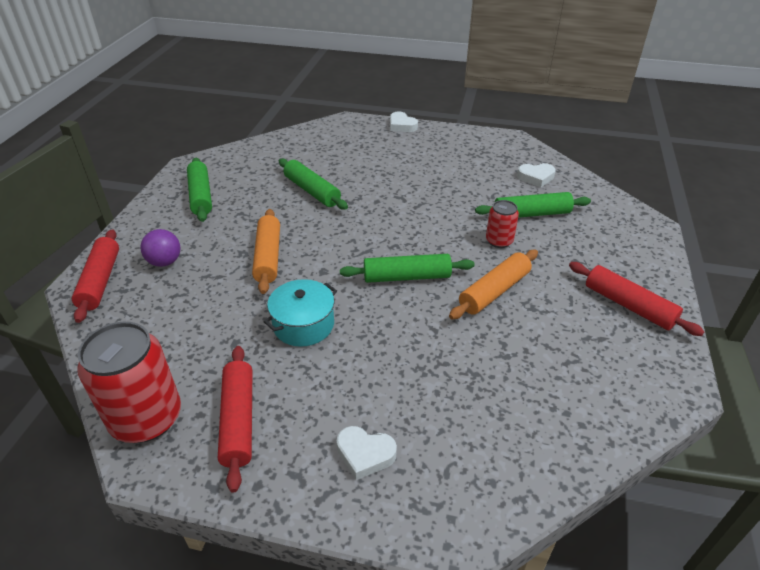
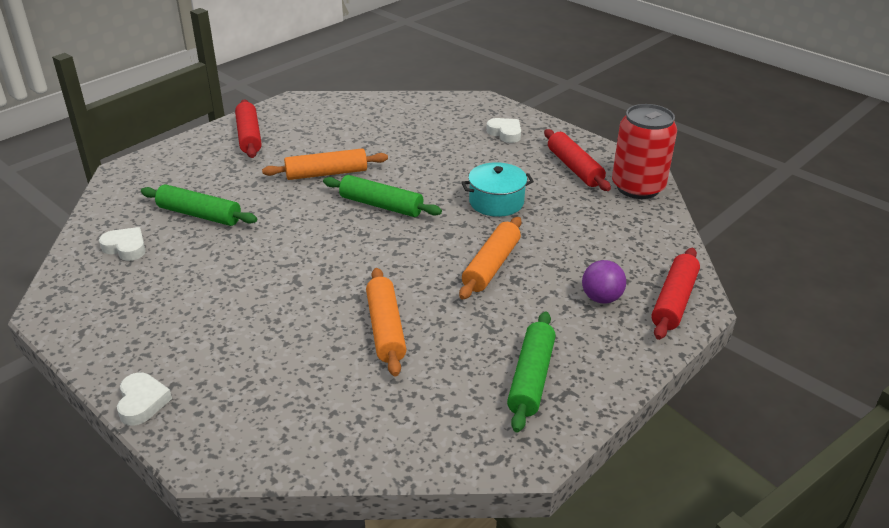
camera: 150 degrees left, 5 degrees down
red rolling pin [218,346,252,493] -> red rolling pin turned 45 degrees counterclockwise [544,129,611,191]
green rolling pin [279,159,348,210] -> orange rolling pin [366,268,407,376]
red can [486,200,519,248] -> none

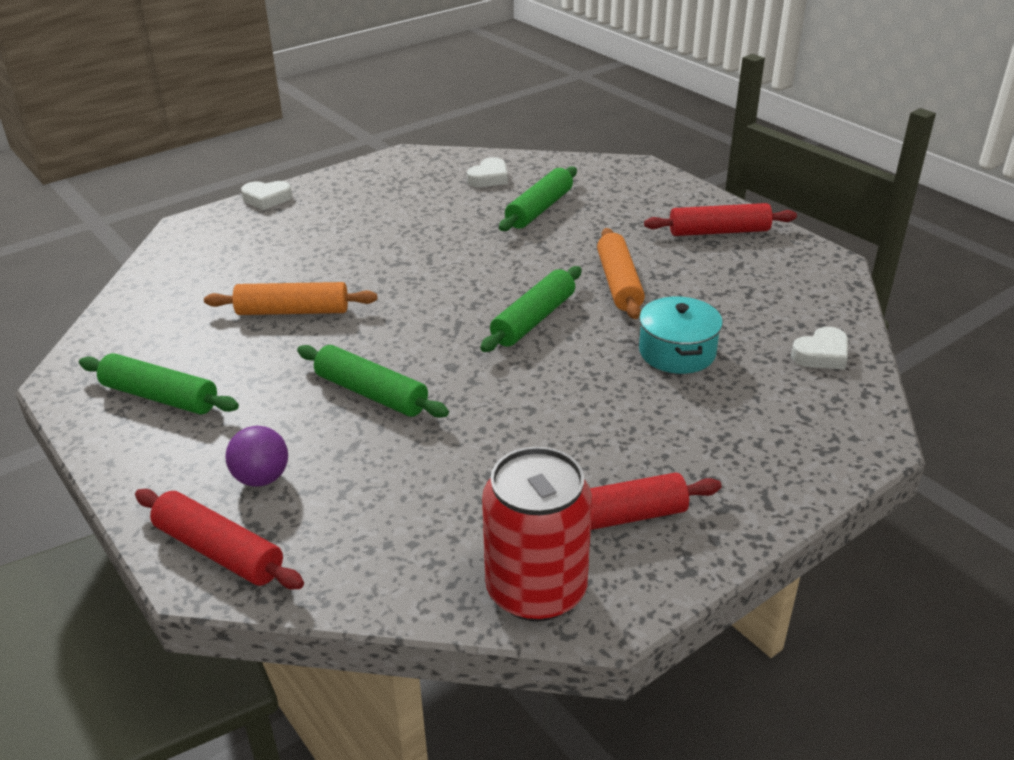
camera: 100 degrees right, 0 degrees up
orange rolling pin [459,217,522,300] -> green rolling pin [297,345,449,418]
turquoise pot [461,162,534,217] -> turquoise pot moved to [639,296,723,374]
white heart [486,118,521,143] -> white heart moved to [791,327,848,369]

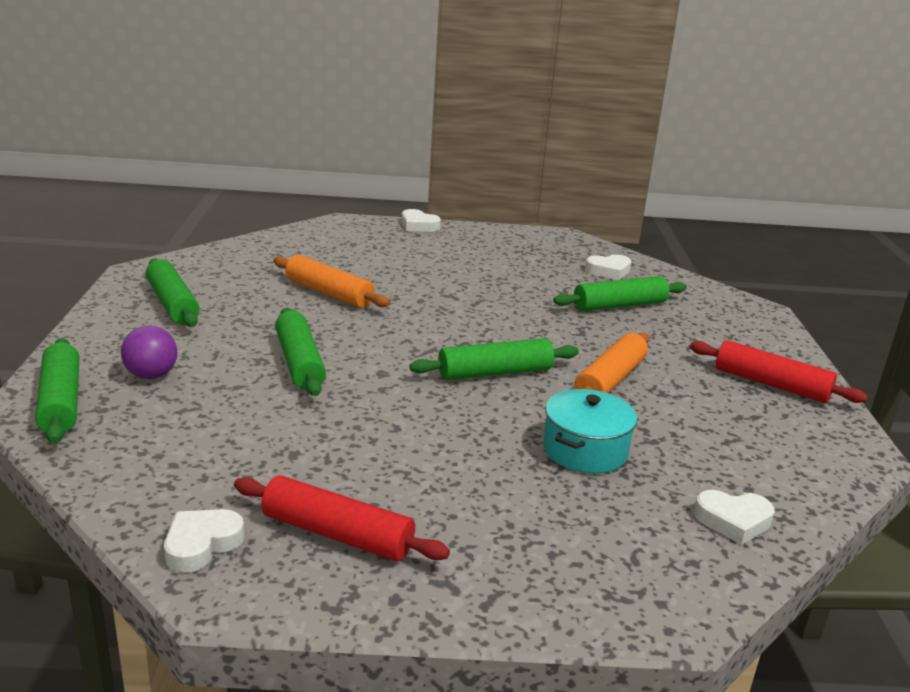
camera: 35 degrees right, 10 degrees down
red rolling pin [135,489,304,589] -> green rolling pin [35,338,79,443]
red can [482,447,592,621] -> white heart [164,509,245,573]

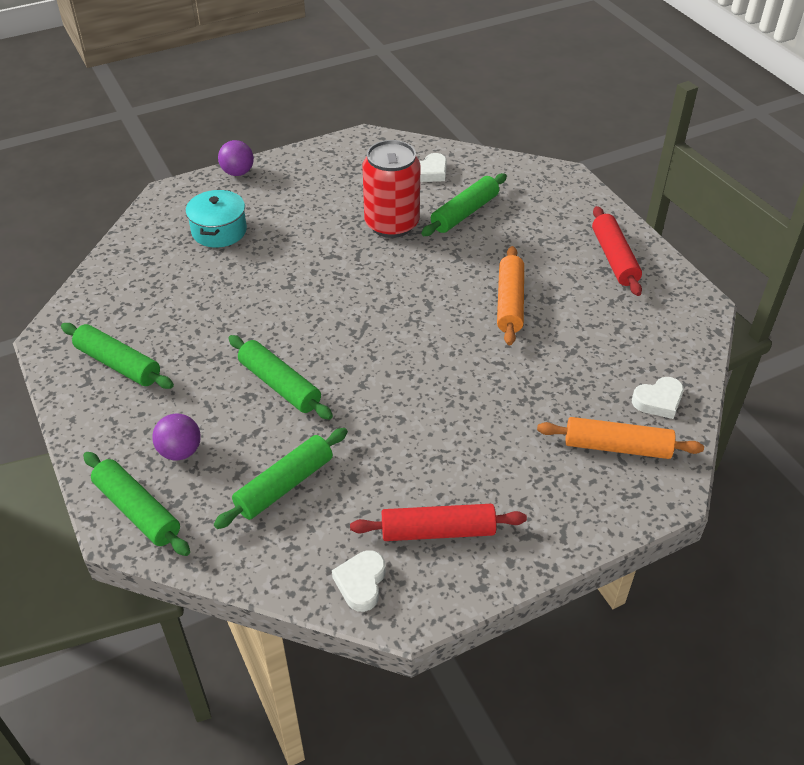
camera: 25 degrees left, 20 degrees up
orange rolling pin [273,255,390,308] -> orange rolling pin moved to [537,417,704,459]
white heart [401,209,441,232] -> purple ball [218,140,254,176]
green rolling pin [410,338,579,380] -> green rolling pin moved to [214,428,348,529]
turquoise pot [543,389,637,474] -> turquoise pot moved to [186,190,247,248]
red rolling pin [690,340,867,403] -> red rolling pin turned 75 degrees clockwise [592,206,642,296]
none -> red can [363,140,420,238]

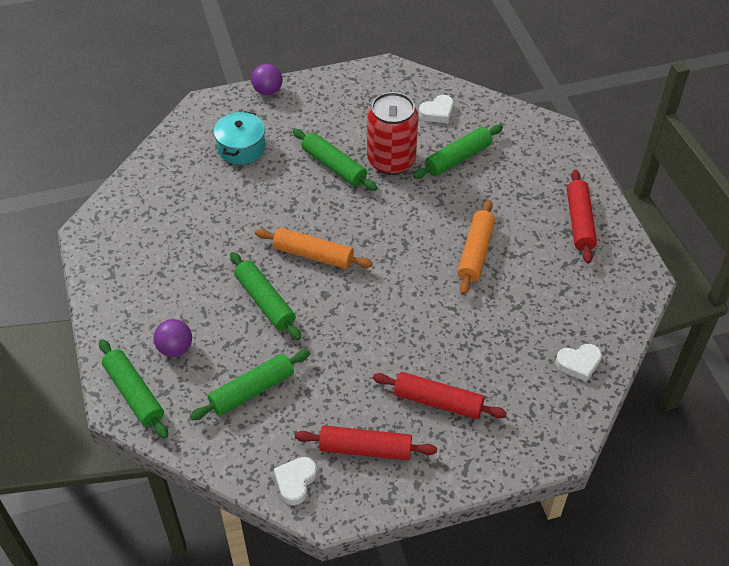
camera: 10 degrees right, 5 degrees up
green rolling pin [61,323,174,389] -> green rolling pin moved to [293,129,377,191]
orange rolling pin [537,417,704,459] -> orange rolling pin moved to [255,227,373,269]
none -> red rolling pin [373,372,507,419]

